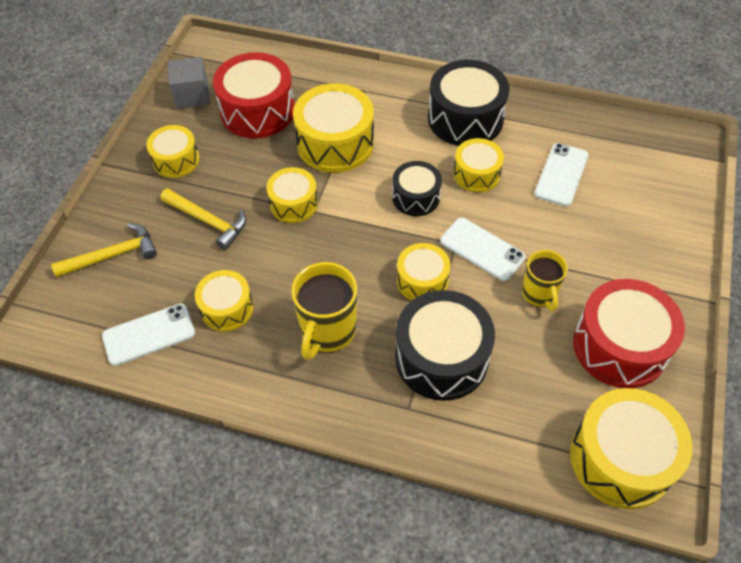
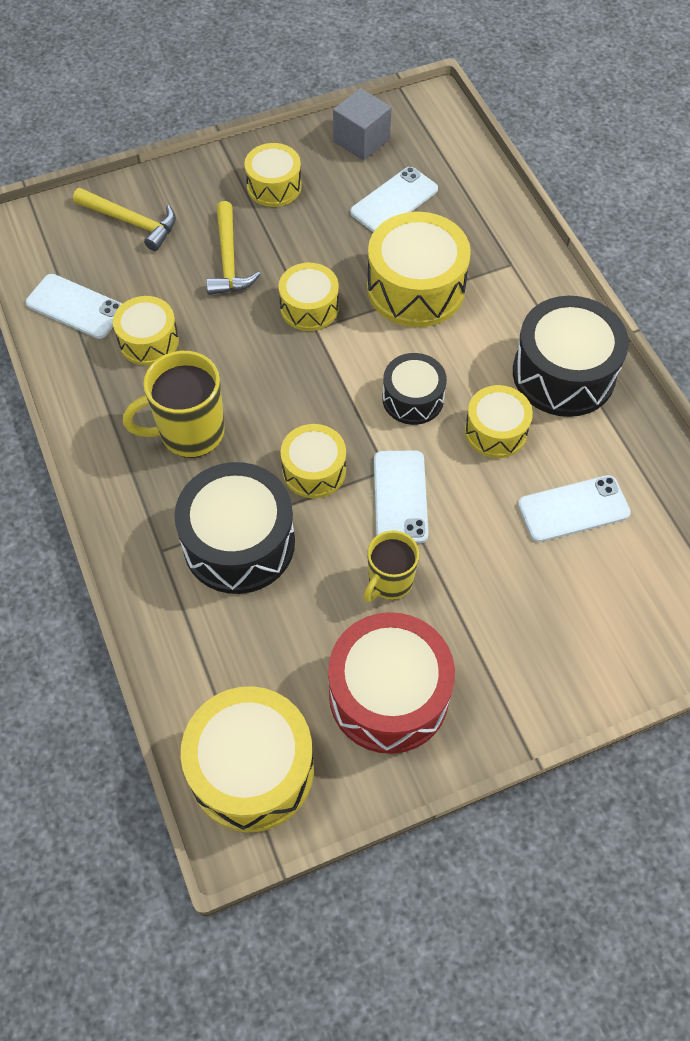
camera: 50 degrees right, 5 degrees up
red drum [213,52,295,138] -> white phone [350,167,438,232]

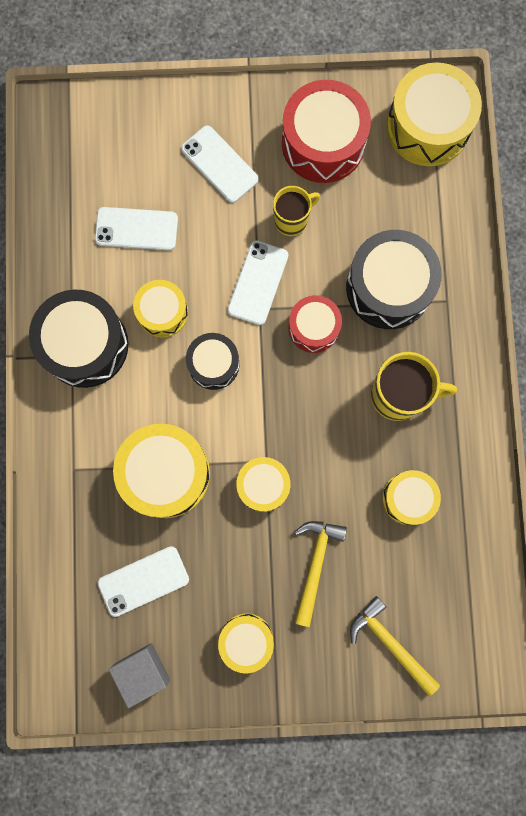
camera: 160 degrees left, 20 degrees up
white phone [26,274,122,339] -> white phone moved to [181,125,259,203]
yellow drum [280,424,346,498] -> red drum [289,295,342,353]

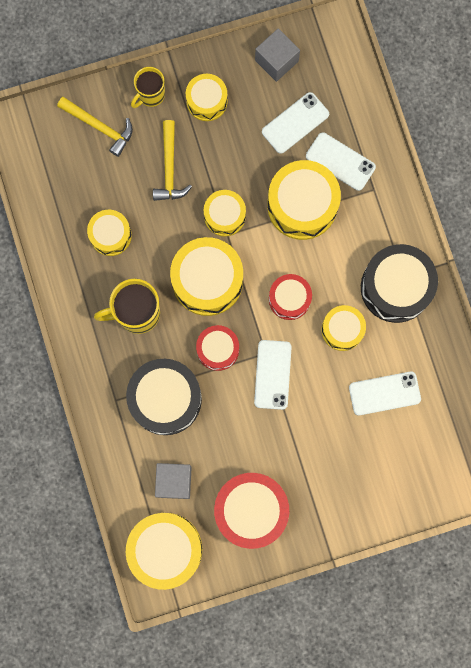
camera: 165 degrees right, 0 degrees up
white phone [181,125,259,203] -> white phone moved to [306,132,376,191]
black drum [186,333,240,390] -> red drum [269,274,312,320]
yellow mug [273,186,320,236] -> yellow mug moved to [131,67,165,108]
none -> grey cube [155,463,192,499]
none -> yellow drum [170,237,243,316]

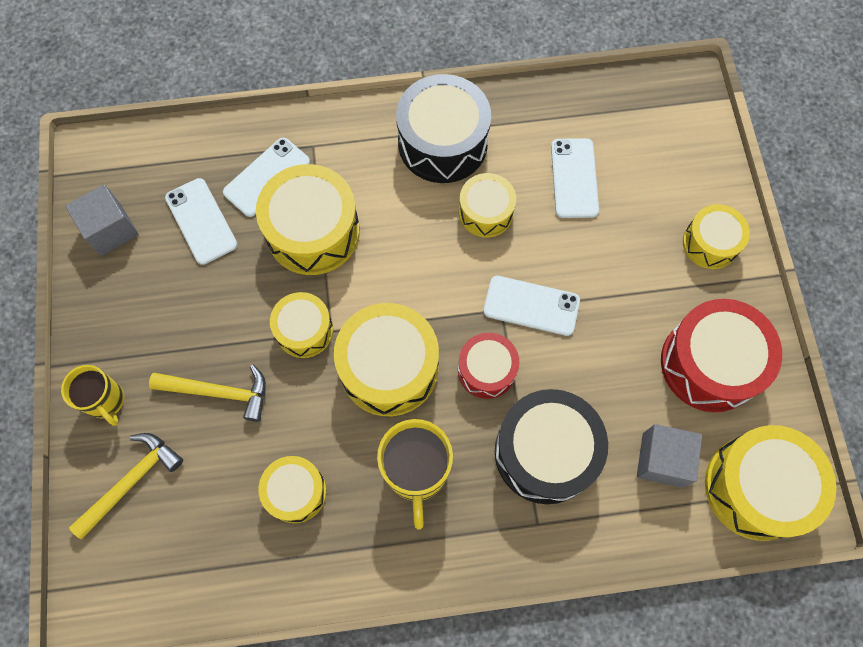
camera: 80 degrees left, 10 degrees down
yellow drum [186,74,228,121] -> yellow drum moved to [683,204,750,269]
red drum [269,274,312,320] -> none

